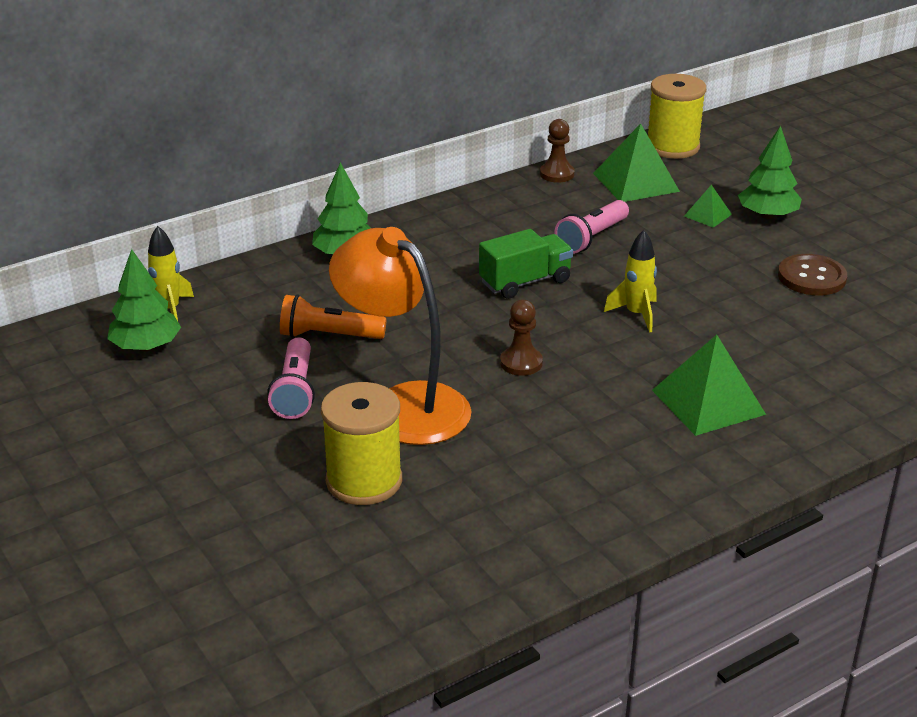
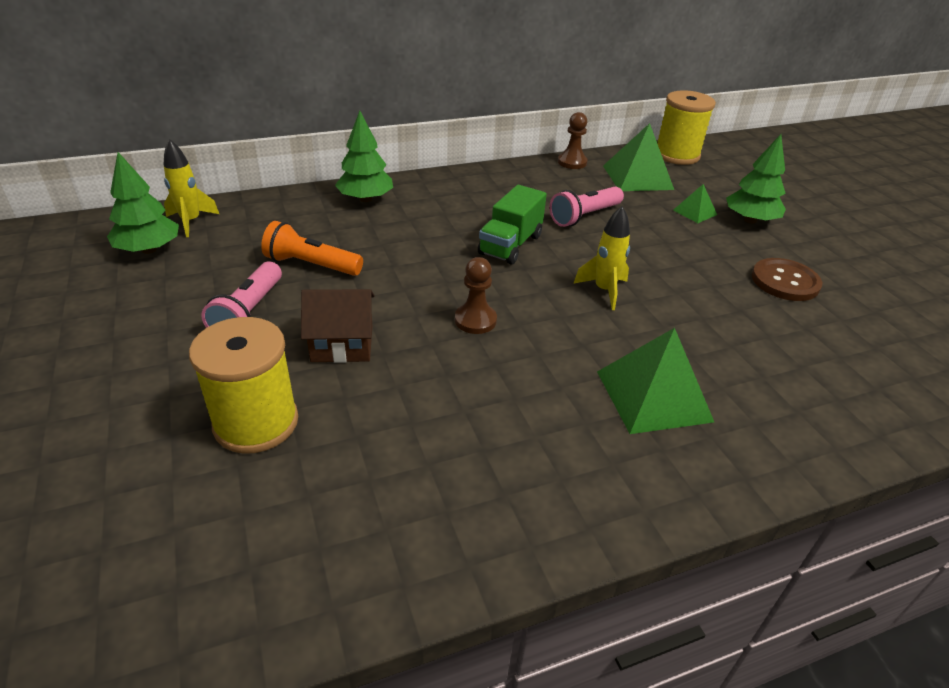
camera: 10 degrees right, 5 degrees up
orange lamp [329,227,472,445] -> brown house [301,289,375,363]
green truck [479,229,573,299] -> green truck turned 135 degrees clockwise [478,185,547,265]

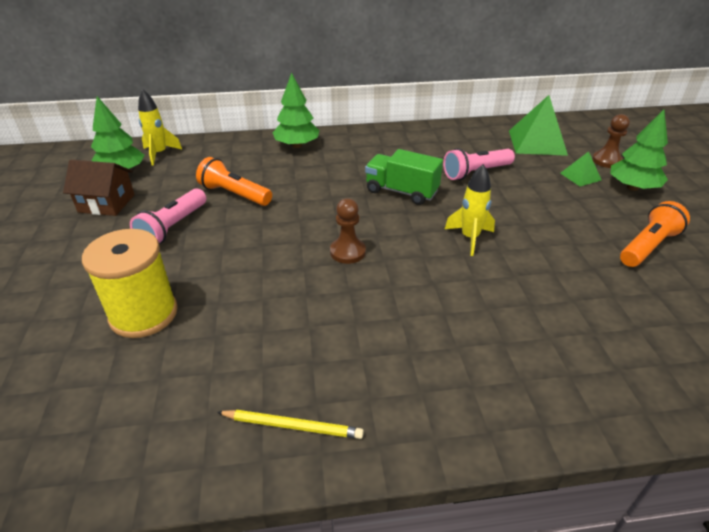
camera: 15 degrees right, 0 degrees up
brown house [301,289,375,363] -> brown house moved to [63,160,135,216]
green truck [478,185,547,265] -> green truck turned 75 degrees clockwise [365,149,443,205]
brown pawn [558,112,588,169] -> brown pawn moved to [592,114,630,168]
green pyramid [597,328,714,434] -> none
yellow spool [657,90,716,165] -> none
brown button [752,258,822,301] -> orange flashlight [620,201,690,267]
none -> yellow pencil [217,410,364,439]

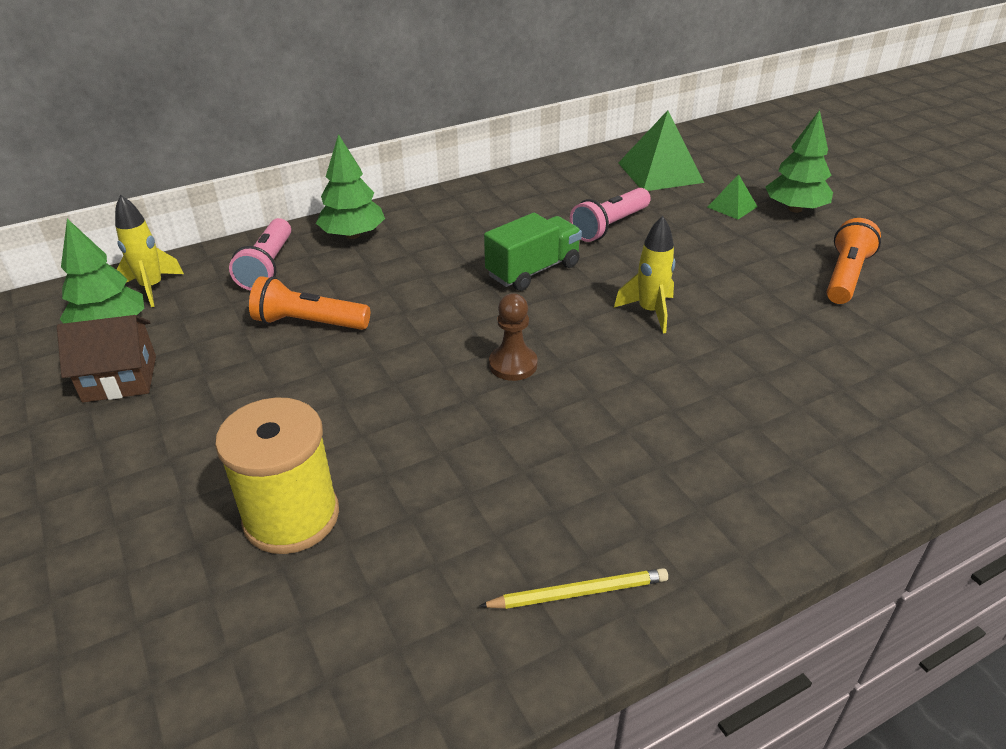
camera: 20 degrees left, 0 degrees up
pink flashlight [130,188,206,244] -> pink flashlight moved to [229,218,291,290]
green truck [365,149,443,205] -> green truck turned 135 degrees clockwise [484,213,582,291]
brown pawn [592,114,630,168] -> none

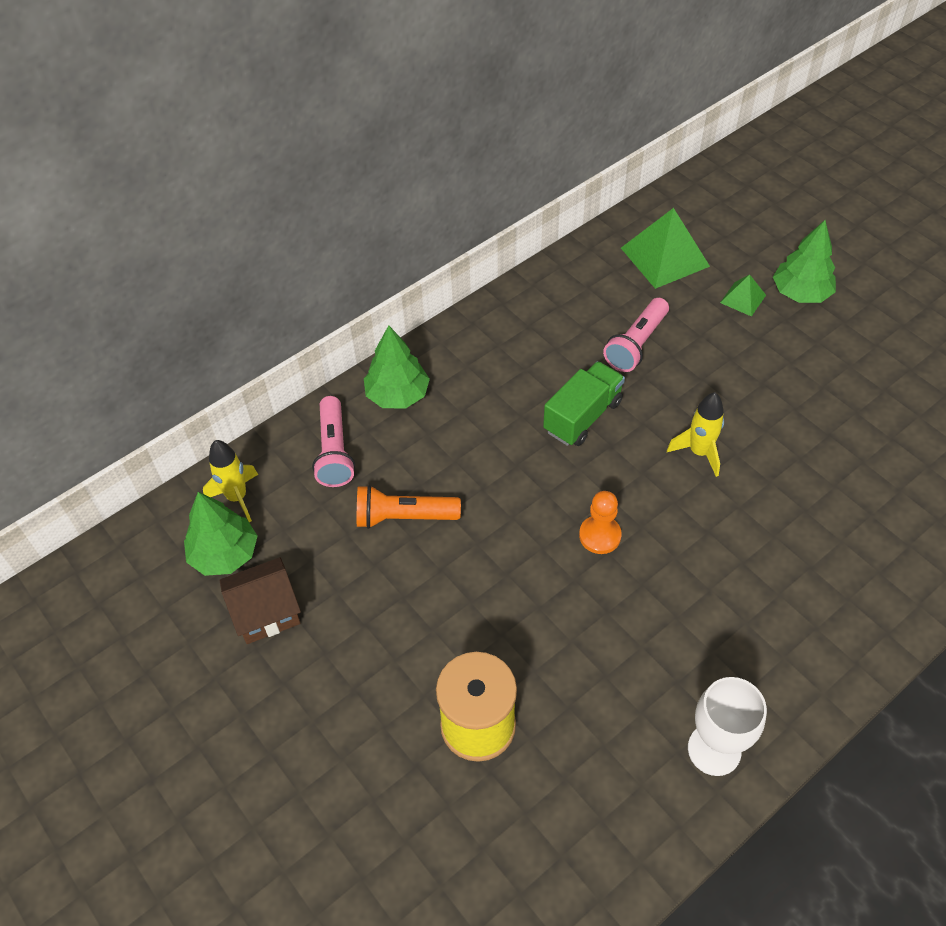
camera: 10 degrees left, 15 degrees up
yellow pencil [479,568,668,609] -> white goblet [688,677,767,776]
brown pawn [489,293,538,381] -> orange pawn [579,491,622,554]
orange flashlight [827,218,881,304] -> none

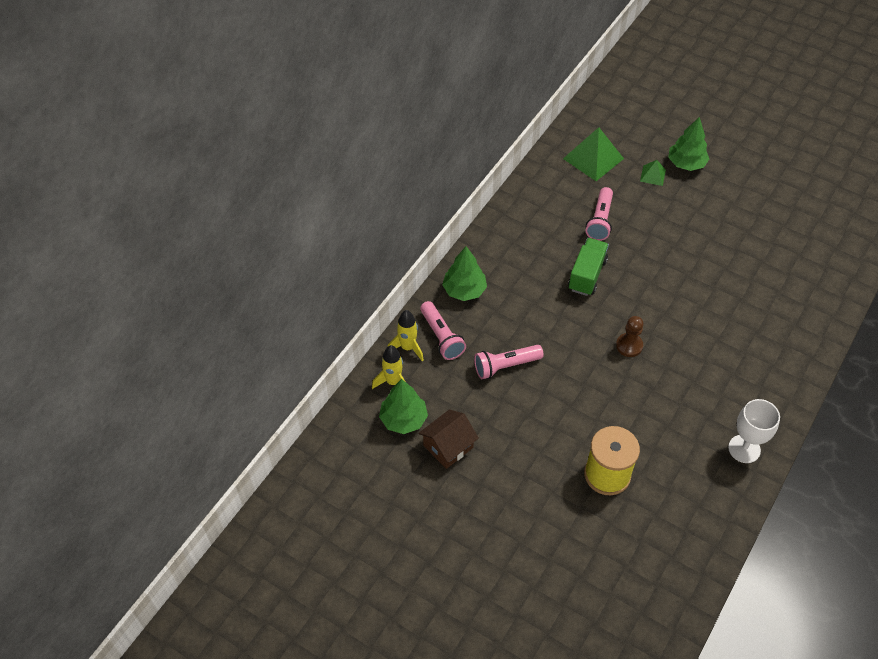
camera: 20 degrees left, 0 degrees up
orange flashlight [357,485,461,529] -> pink flashlight [474,345,544,379]
orange pawn [579,491,622,554] -> brown pawn [616,316,644,357]
yellow rocket [667,392,724,477] -> yellow rocket moved to [387,310,424,362]

